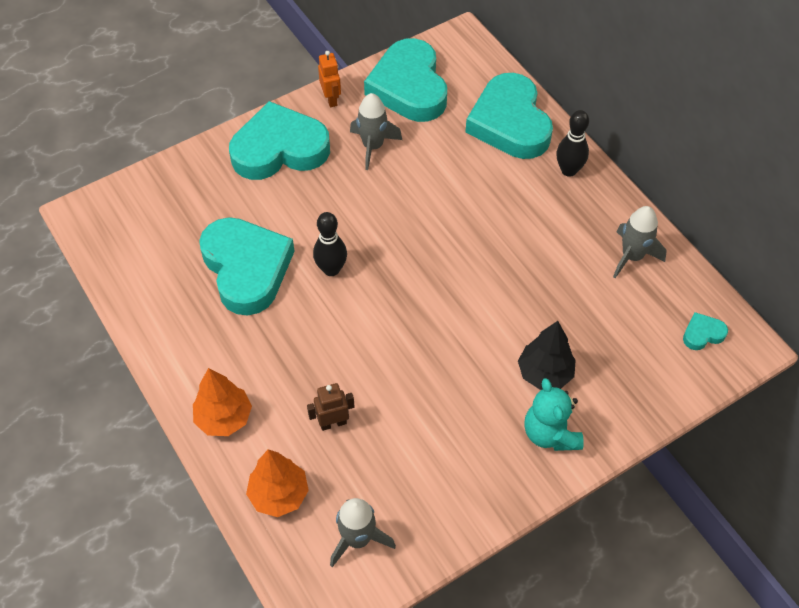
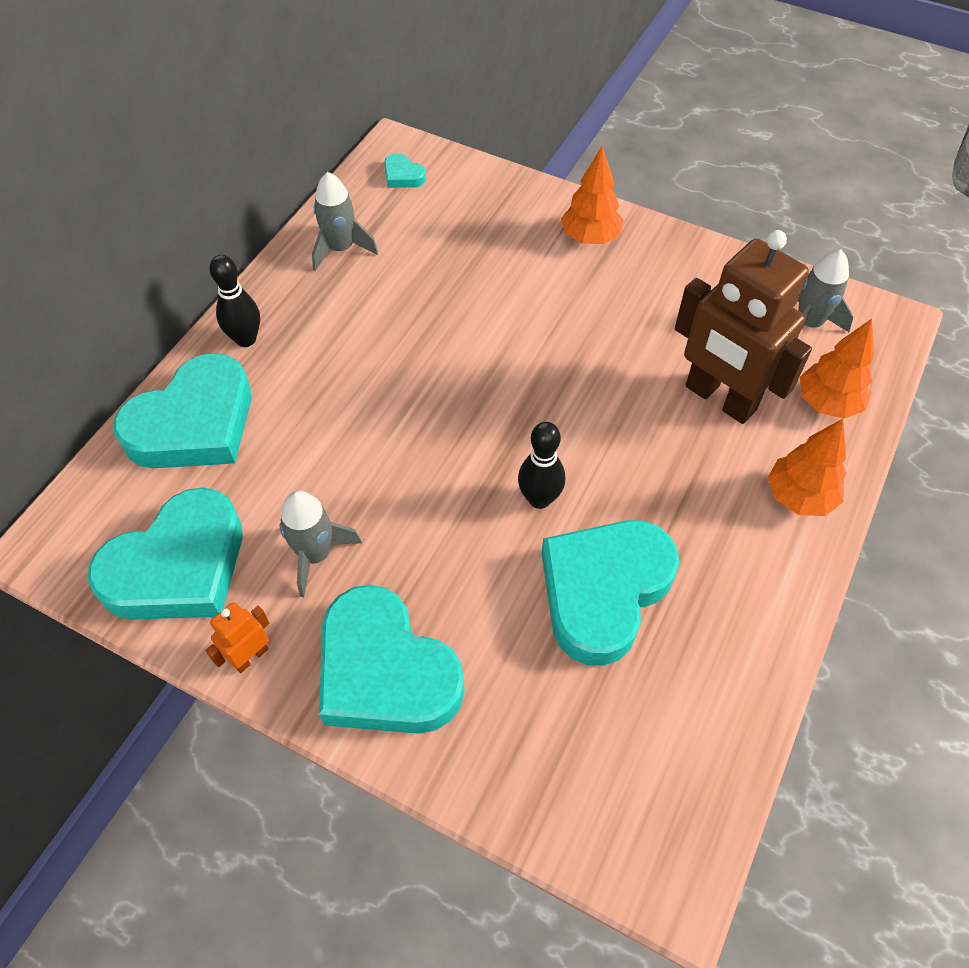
camera: 120 degrees left, 0 degrees up
brown robot [307,383,355,431] -> brown robot [675,230,812,424], size x2.32
black tree [518,321,576,390] -> none
turquoise teddy bear [524,378,584,451] -> orange tree [561,146,623,244]

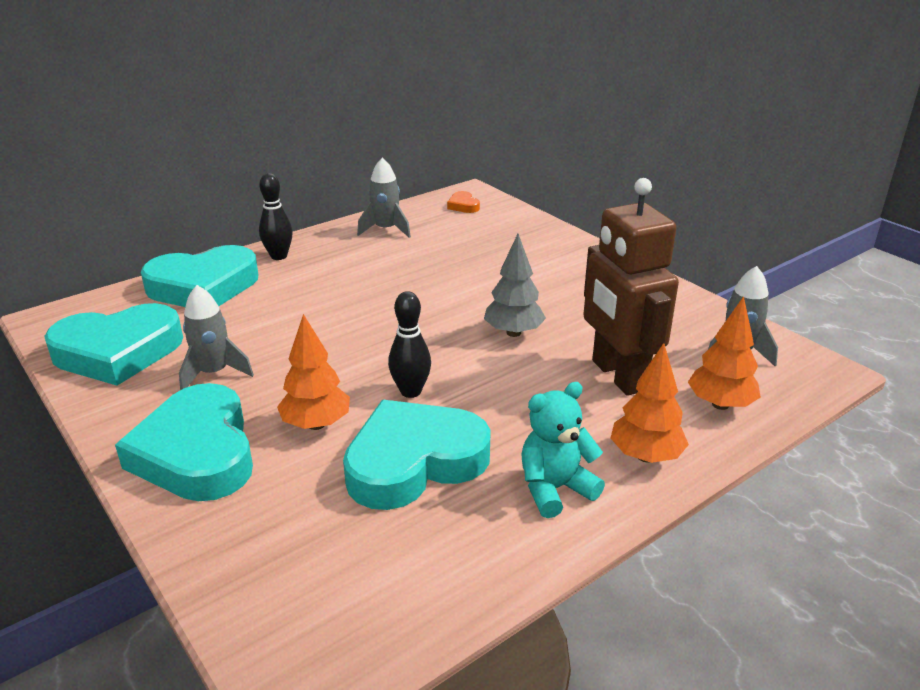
camera: 25 degrees right, 25 degrees down
orange robot [206,602,269,673] -> none
turquoise heart [384,153,426,188] -> orange heart [447,191,480,213]
orange tree [561,146,623,244] -> orange tree moved to [277,314,350,430]
none -> grey tree [484,234,546,337]
none -> turquoise teddy bear [521,382,605,518]

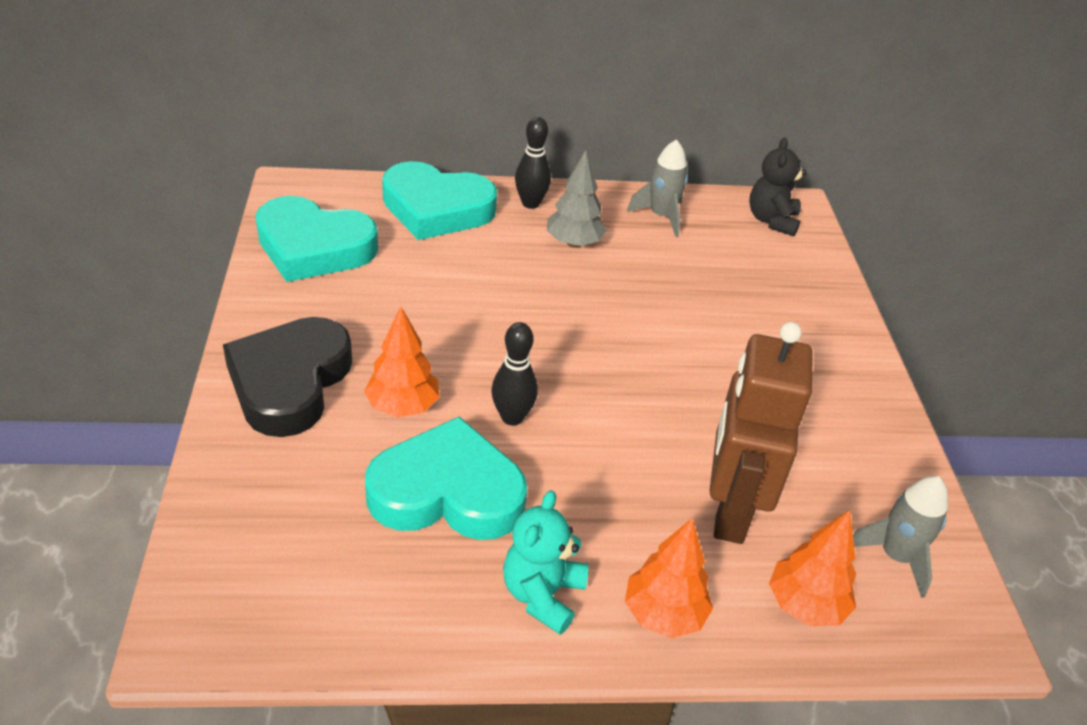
camera: 30 degrees right, 10 degrees up
turquoise heart [115,383,253,501] -> black heart [223,317,352,437]
grey rocket [179,285,254,390] -> none
orange heart [447,191,480,213] -> black teddy bear [749,138,806,236]
grey tree [484,234,546,337] -> grey tree moved to [547,150,607,248]
turquoise teddy bear [521,382,605,518] -> turquoise teddy bear turned 75 degrees counterclockwise [503,490,589,635]

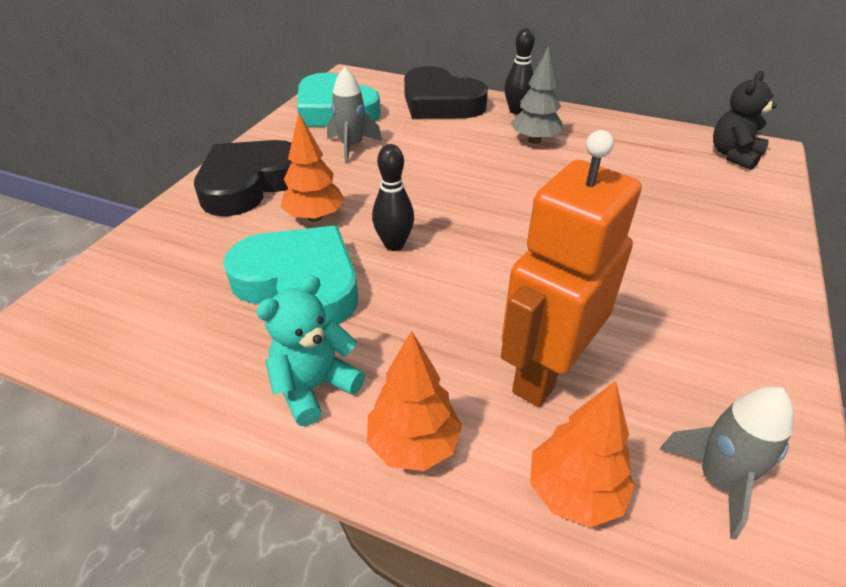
camera: 30 degrees right, 0 degrees up
turquoise heart [382,161,497,240] -> black heart [404,66,488,119]
grey rocket [627,139,688,237] -> grey rocket moved to [327,67,382,164]
brown robot [710,322,813,544] -> orange robot [501,130,641,407]

